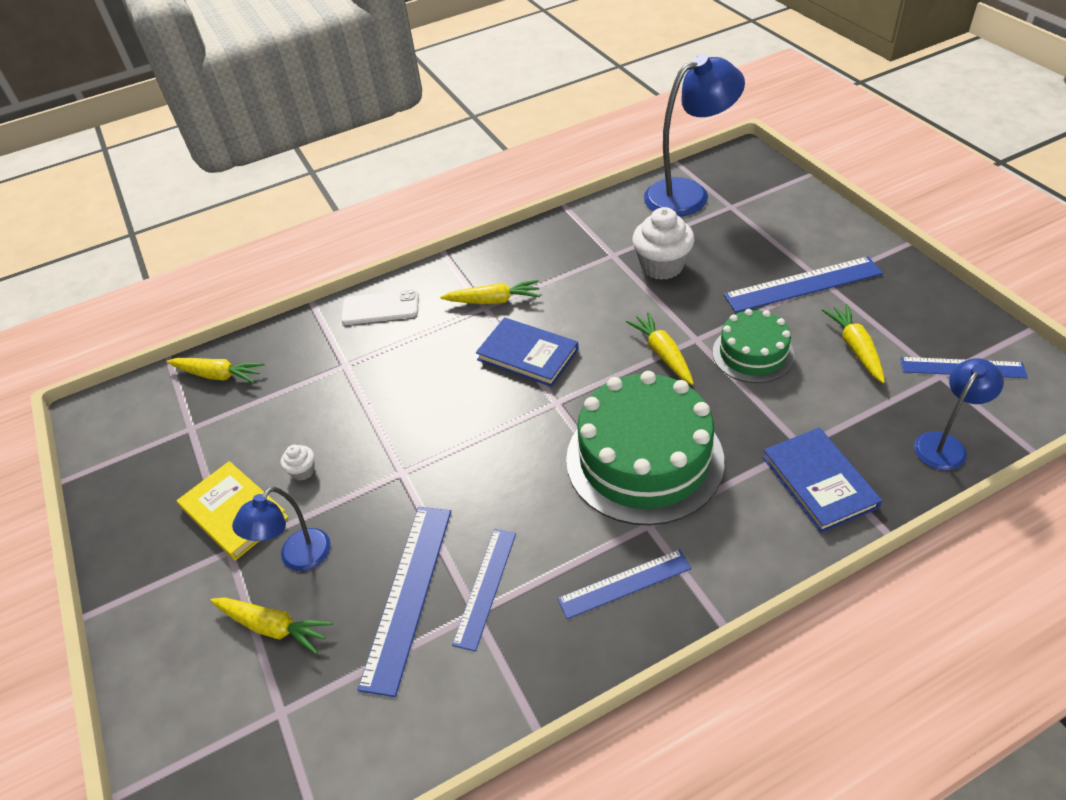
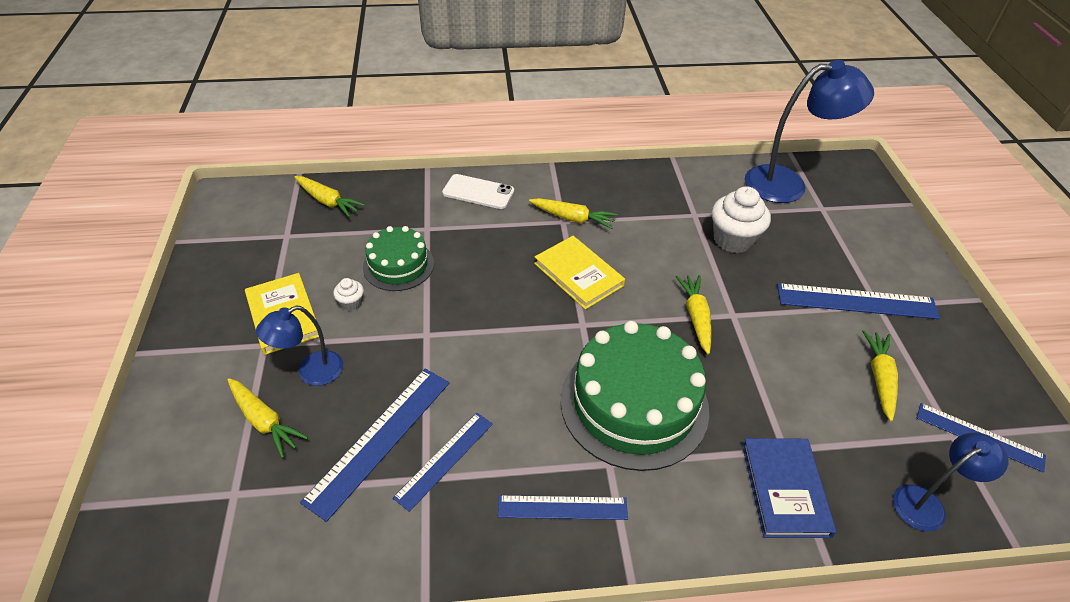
camera: 15 degrees right, 0 degrees up
blue book [476,317,579,387] -> yellow book [534,236,625,310]
green cake [713,309,795,383] -> green cake moved to [363,226,434,291]

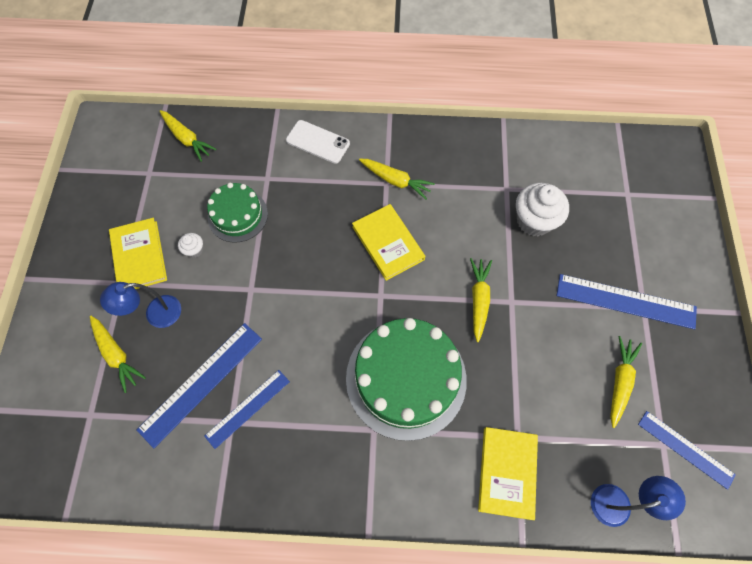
camera: 10 degrees right, 20 degrees up
blue ruler [498,495,628,520] -> none
blue book [742,438,837,538] -> yellow book [478,427,538,520]
blue lamp [745,60,874,203] -> none

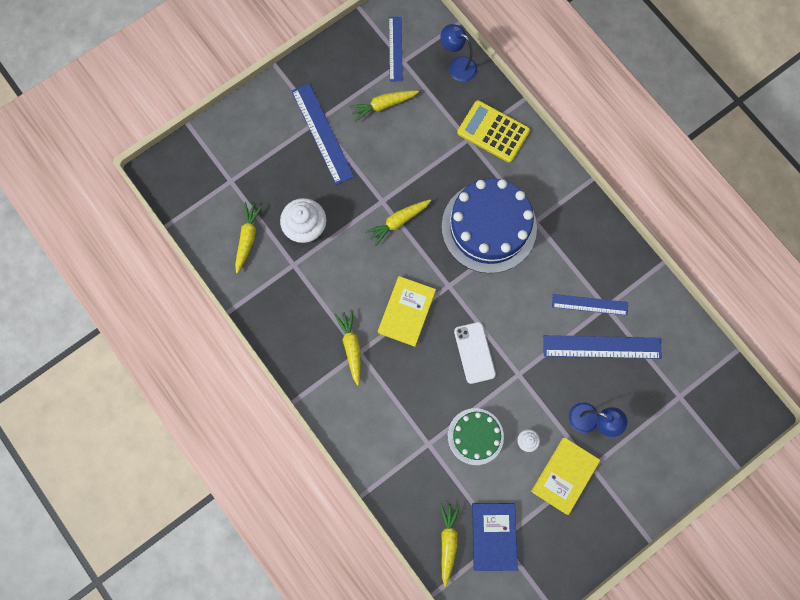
camera: 130 degrees left, 10 degrees up
yellow carrot [90,316,146,393] -> yellow carrot moved to [235,202,263,274]
white phone [286,120,350,164] -> white phone moved to [454,322,496,384]
green cake [346,318,467,441] -> blue cake [442,178,537,273]
yellow book [478,427,538,520] -> yellow calculator [457,100,530,163]
none -> blue book [472,503,518,571]

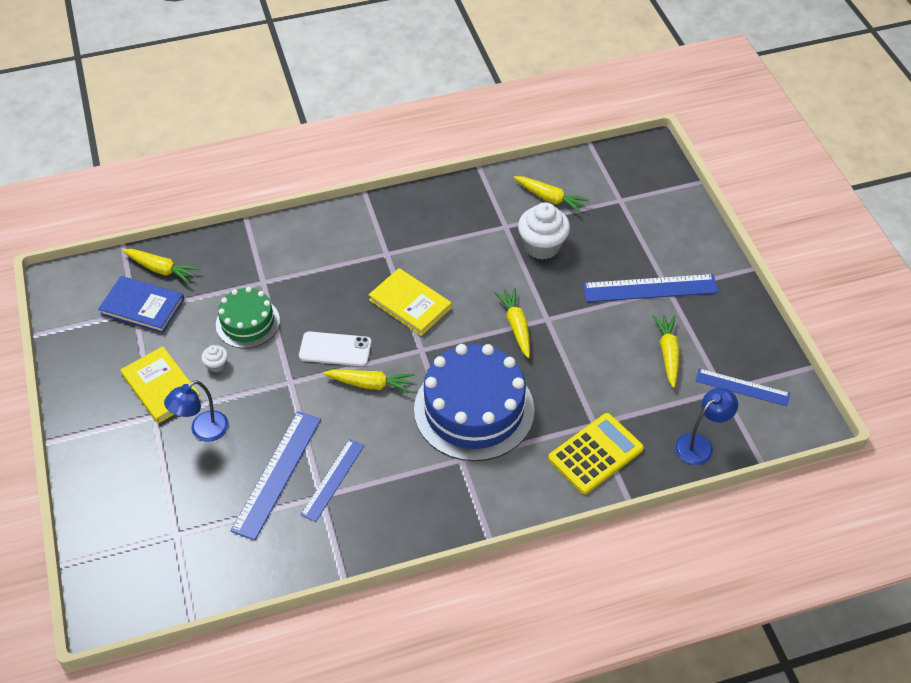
camera: 110 degrees right, 25 degrees down
yellow carrot [334,310,361,386] -> yellow carrot moved to [323,370,415,393]

